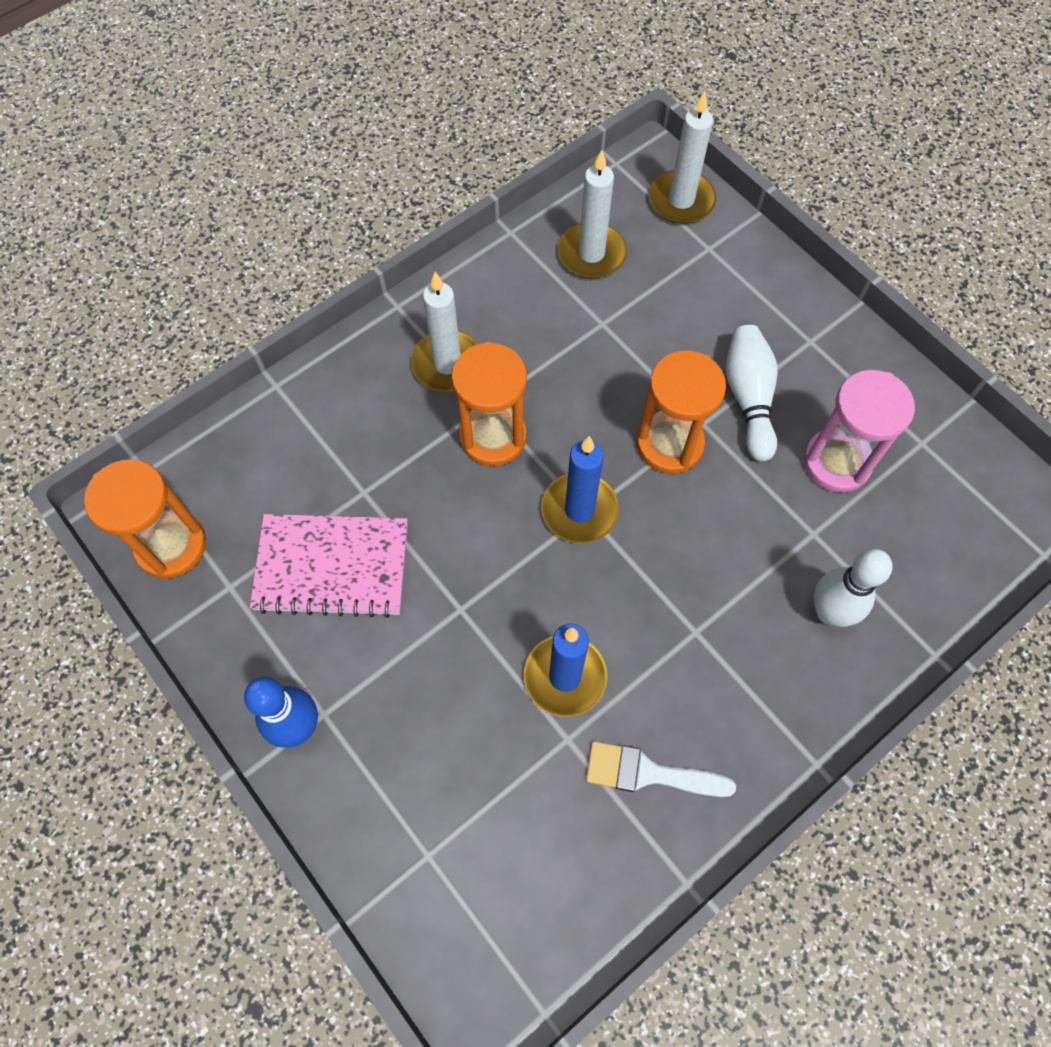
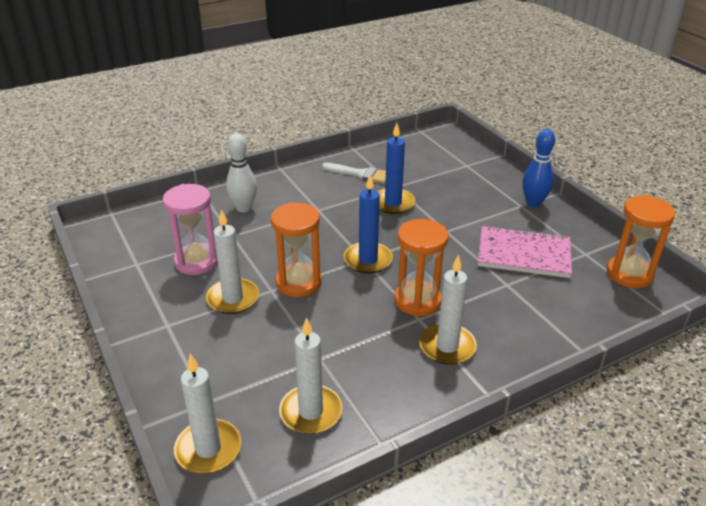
camera: 170 degrees left, 30 degrees down
white bowling pin [726,325,778,461] -> white candle [206,209,259,314]

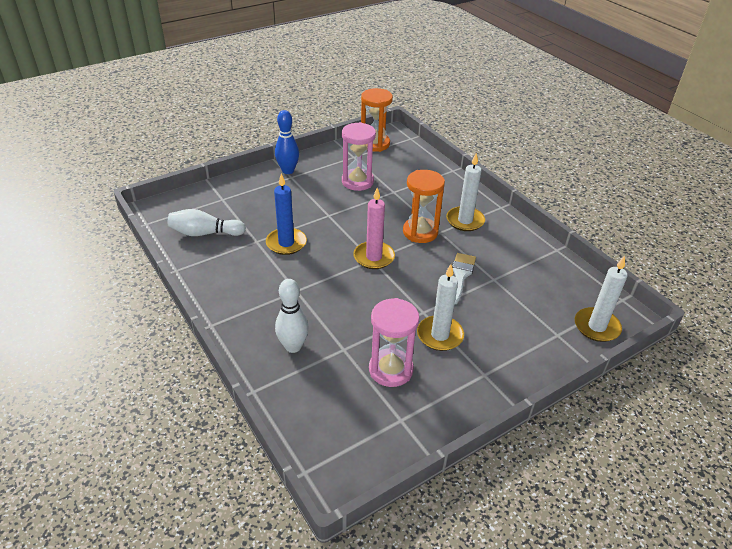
camera: 95 degrees left, 5 degrees up
orange hourglass [271,202,322,297] -> none
white candle [279,317,342,434] -> none
white brush [322,163,386,184] -> white brush moved to [452,253,476,304]
blue candle [344,175,393,274] -> pink candle [353,188,395,269]
pink notebook [478,226,572,278] -> pink hourglass [342,122,376,191]
none -> white bowling pin [168,209,246,236]

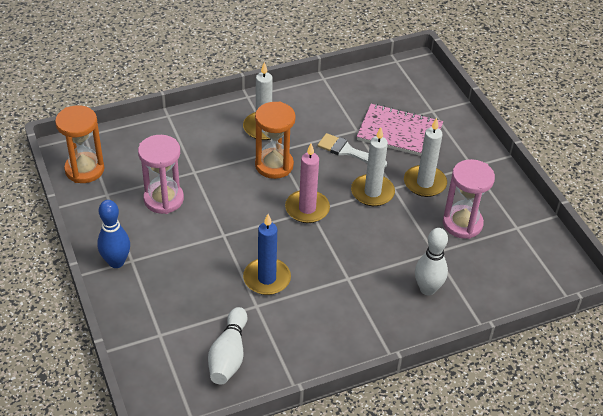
camera: 80 degrees left, 5 degrees up
white candle [575,256,628,342] -> white candle moved to [351,127,395,206]
none -> pink notebook [357,104,443,156]

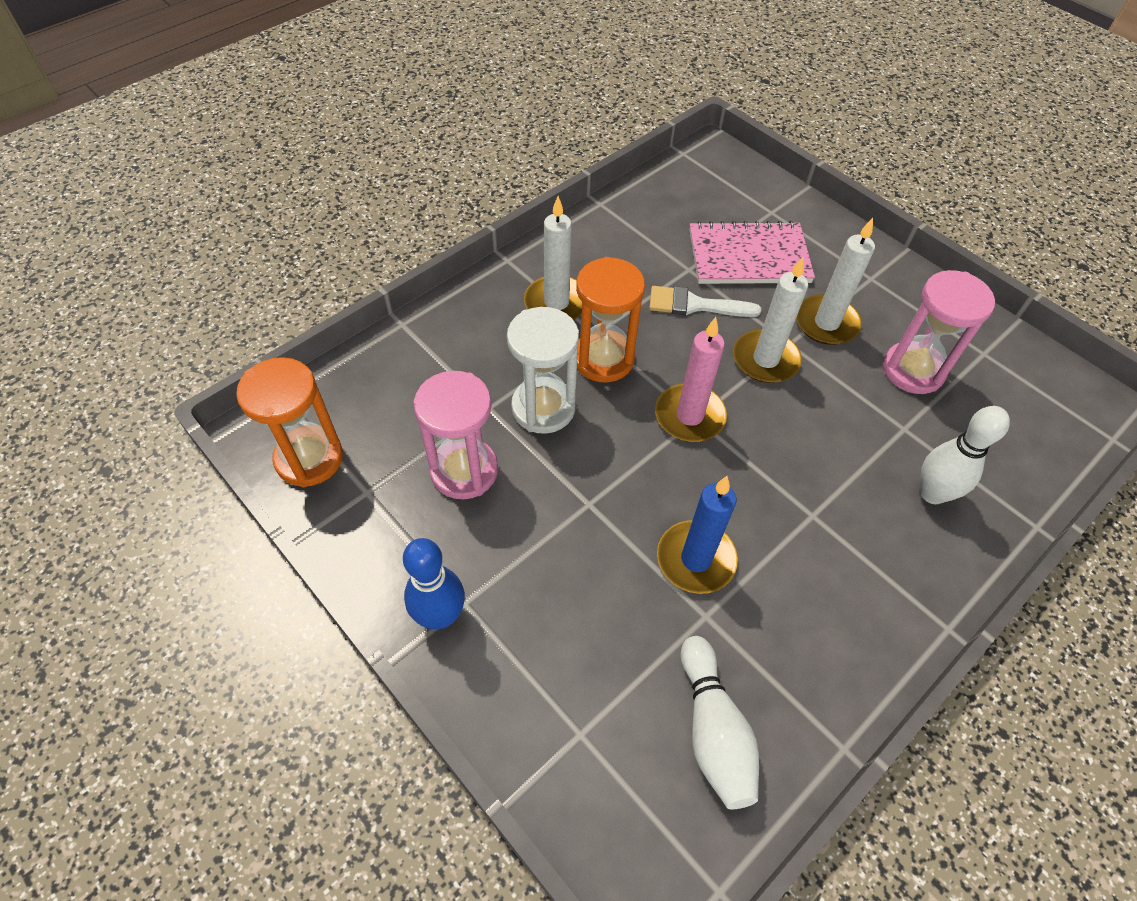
camera: 20 degrees left, 10 degrees up
none -> white hourglass [507,307,579,434]

